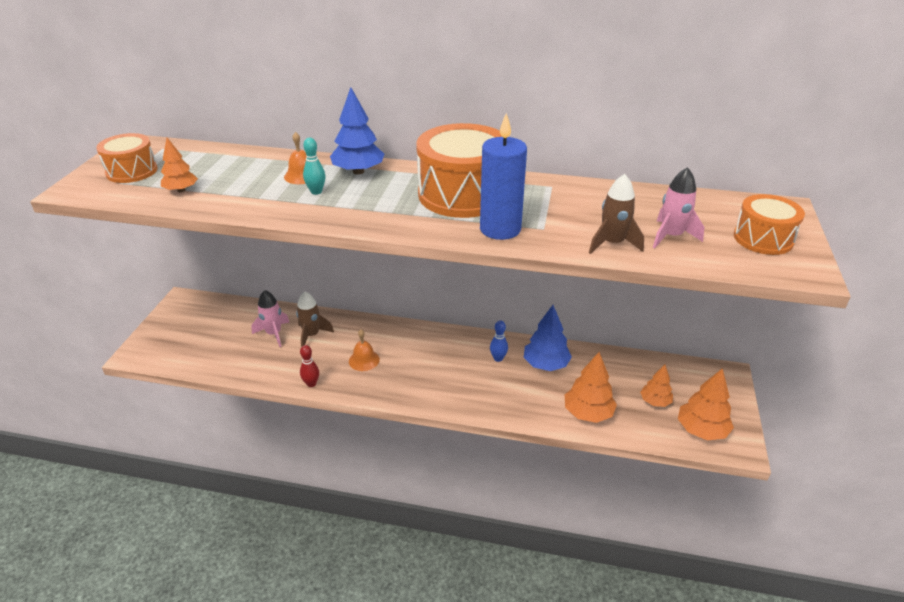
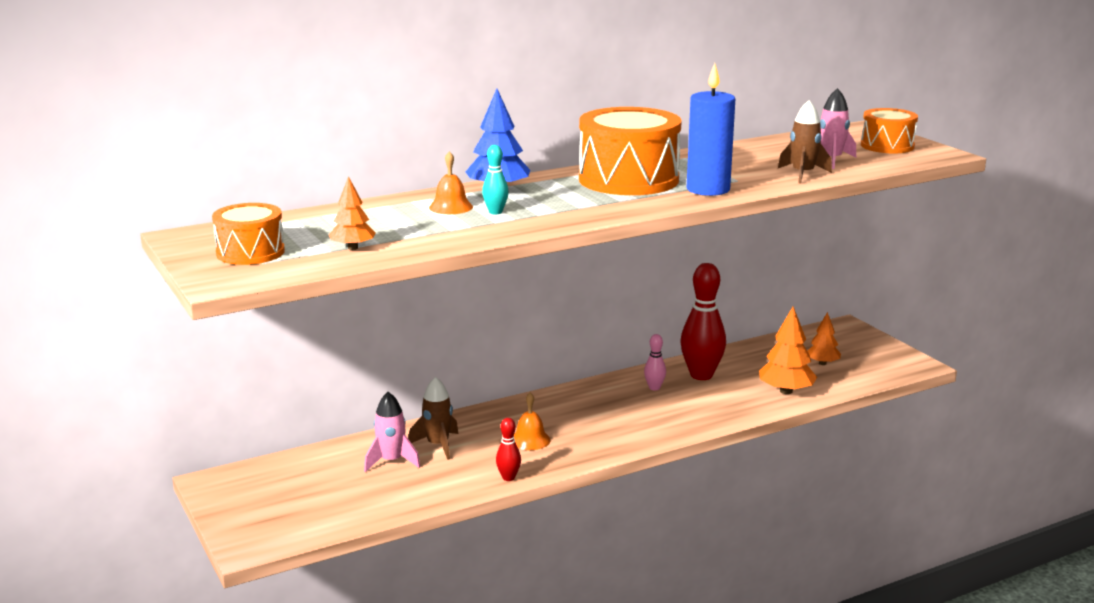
camera: 40 degrees left, 15 degrees down
blue bowling pin [490,320,508,362] -> pink bowling pin [644,334,666,390]
blue tree [524,305,572,371] -> red bowling pin [680,263,726,380]
orange tree [678,368,734,440] -> none

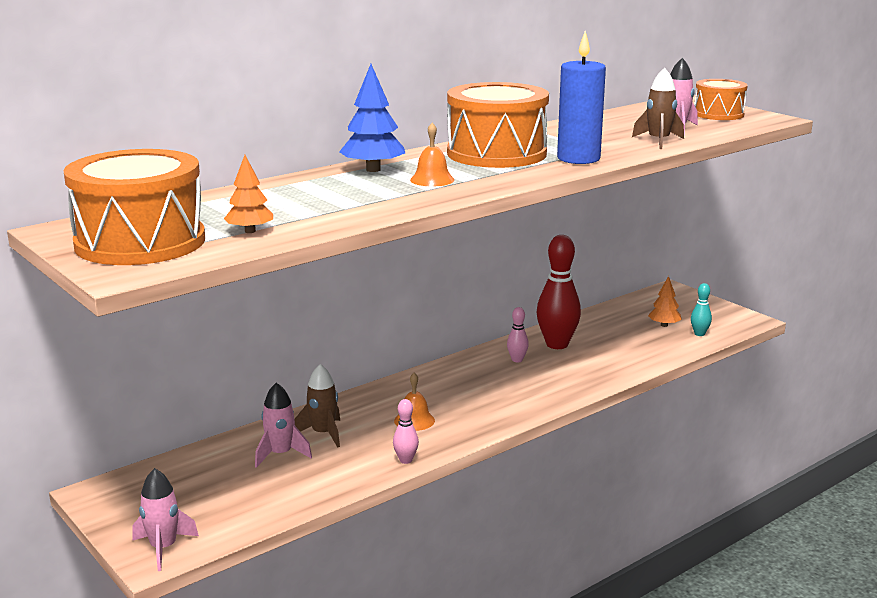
camera: 10 degrees left, 0 degrees up
orange drum [212,203,285,265] -> orange drum [63,149,205,265], size x1.76
orange bell [429,151,473,214] -> orange bell moved to [410,123,454,187]
turquoise bowling pin [482,145,509,214] -> turquoise bowling pin moved to [691,283,712,336]
red bowling pin [496,418,521,481] -> pink bowling pin [393,399,419,464]
orange tree [759,307,817,394] -> none
none -> pink rocket [133,468,199,571]

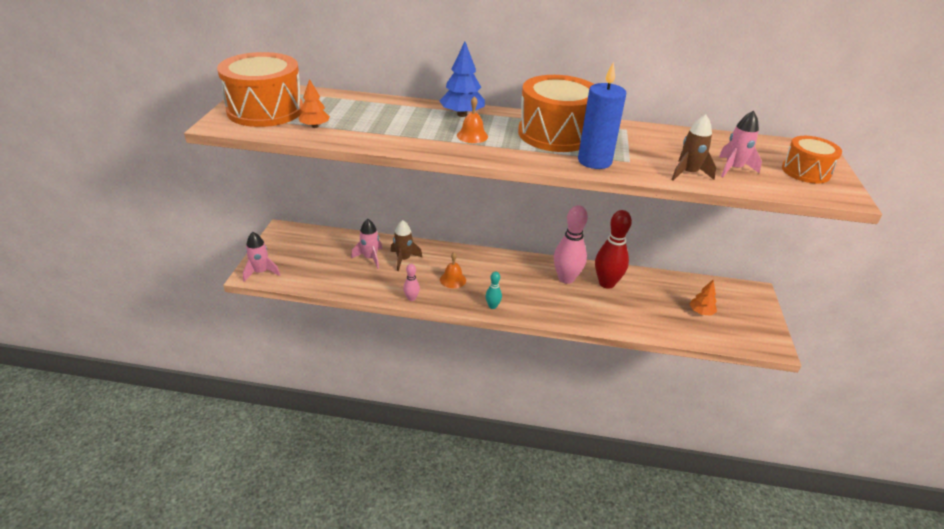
camera: 45 degrees right, 15 degrees up
pink bowling pin [507,307,529,363] -> pink bowling pin [554,205,588,284], size x2.09
turquoise bowling pin [691,283,712,336] -> turquoise bowling pin moved to [485,272,502,309]

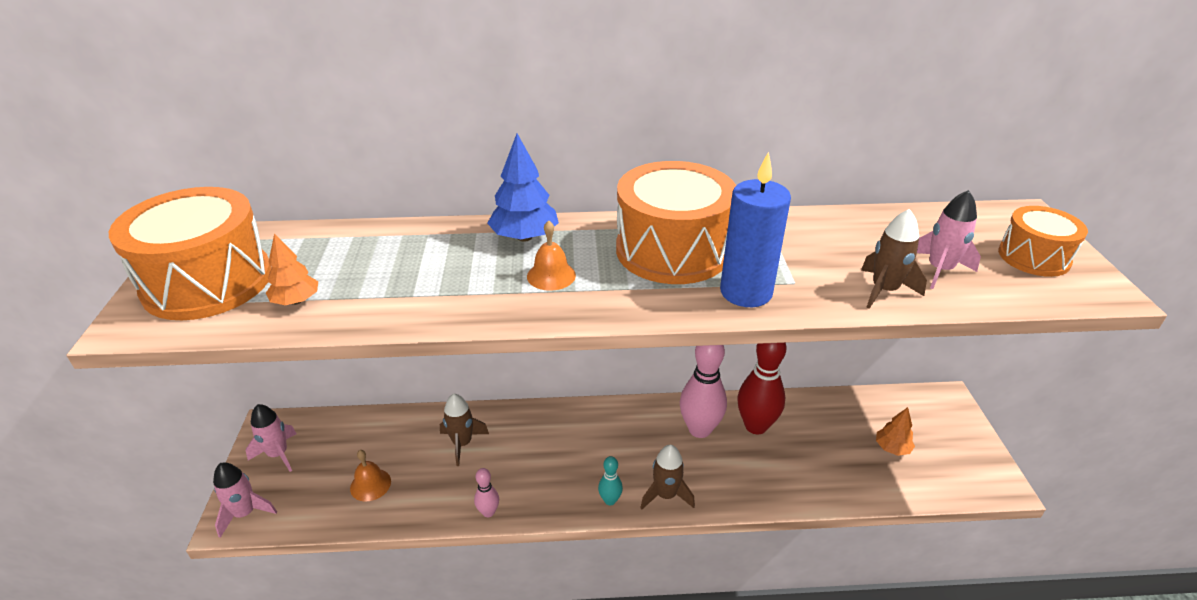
camera: 10 degrees left, 0 degrees up
pink rocket [351,219,382,269] -> pink rocket moved to [246,404,297,472]
orange bell [440,252,466,288] -> orange bell moved to [350,450,391,502]
none -> brown rocket [640,445,695,509]

